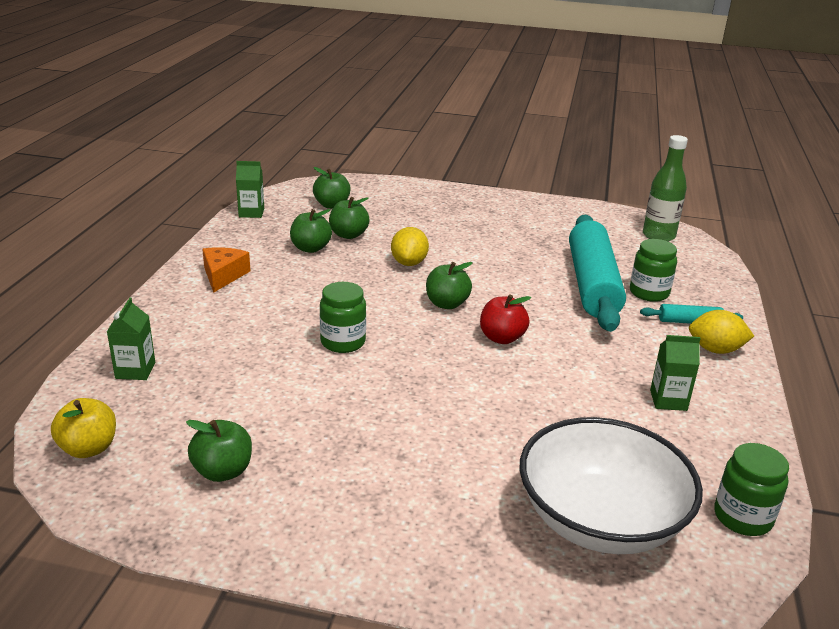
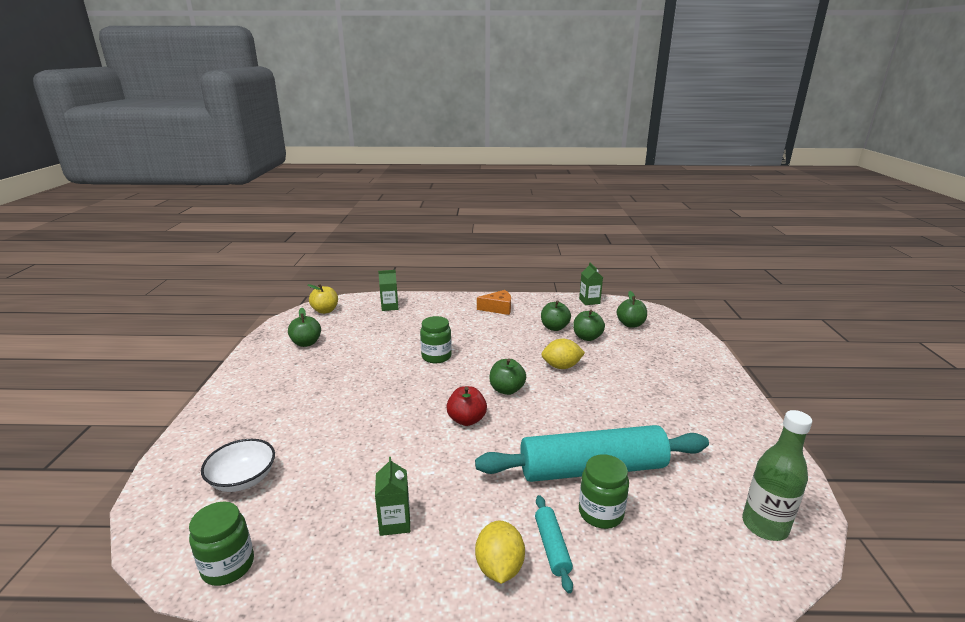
camera: 80 degrees right, 5 degrees down
white bowl [520,417,703,554] -> white bowl [201,439,275,492], size x0.55

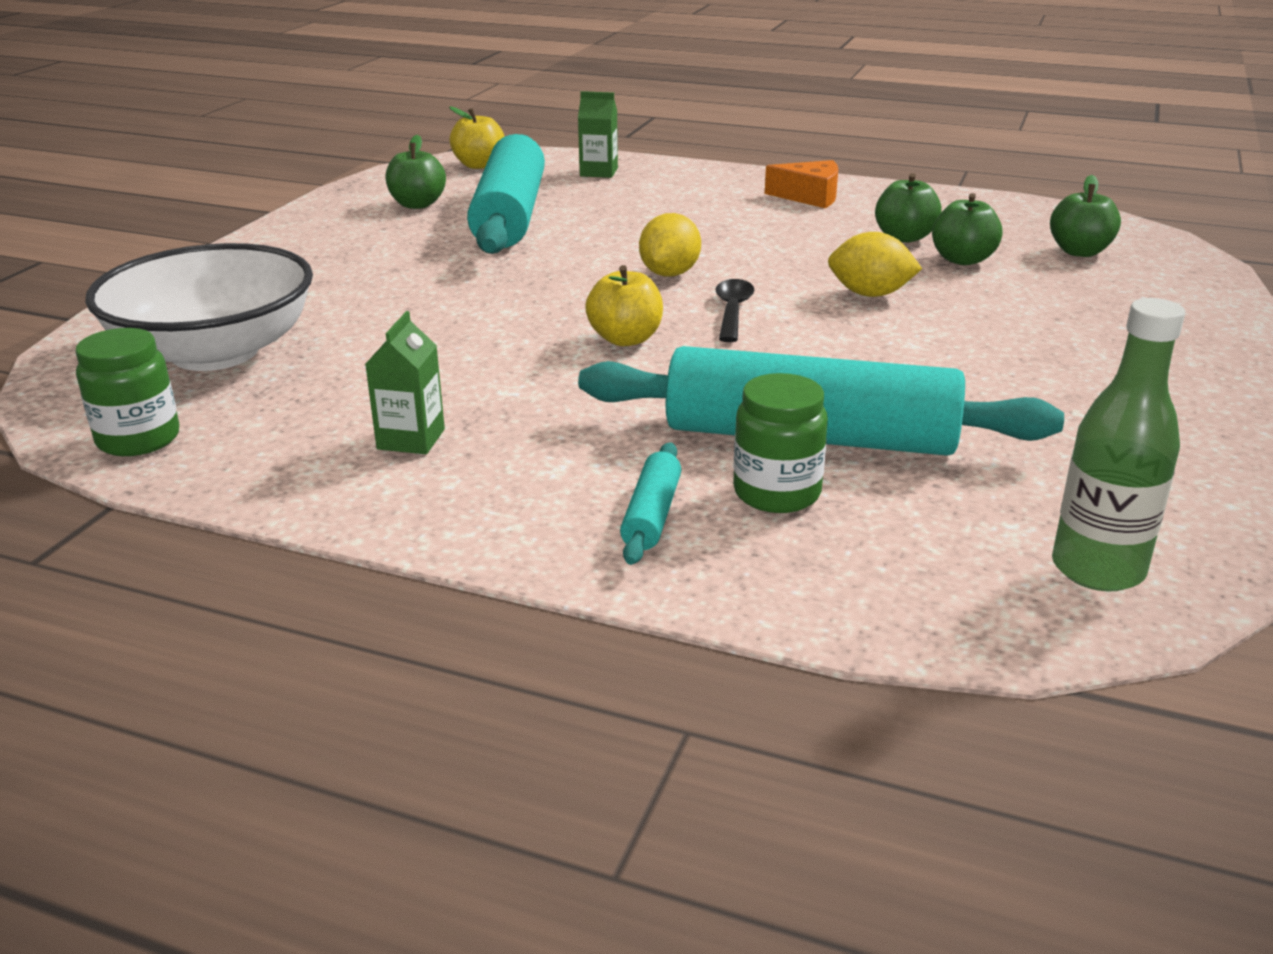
camera: 20 degrees right, 5 degrees up
white bowl [201,439,275,492] -> white bowl [85,243,313,371], size x1.83
green jar [420,316,452,363] -> none
red apple [446,386,487,426] -> yellow apple [585,265,663,346]
yellow lemon [475,520,525,584] -> yellow lemon moved to [639,213,701,276]
green apple [489,358,526,395] -> black spoon [716,279,754,342]
green carton [579,263,603,305] -> none
none -> turquoise rolling pin [467,134,545,254]

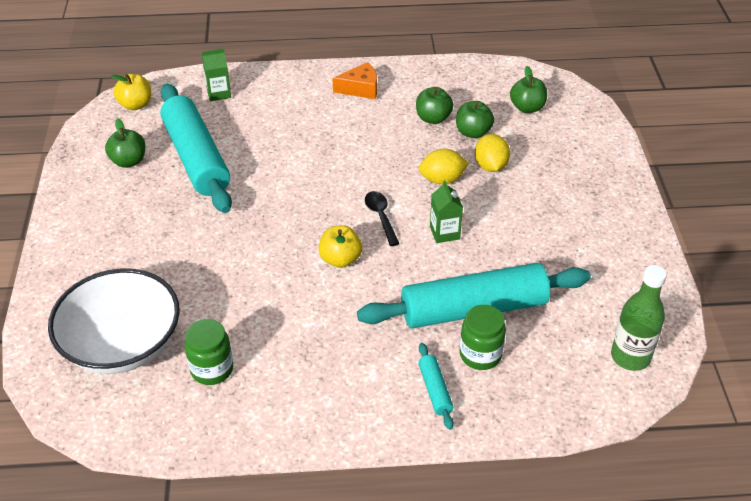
camera: 25 degrees left, 15 degrees up
green jar [75,328,179,456] -> green jar moved to [184,319,233,385]
green carton [365,311,445,454] -> green carton moved to [430,180,463,243]
yellow lemon [639,213,701,276] -> yellow lemon moved to [475,134,510,172]

